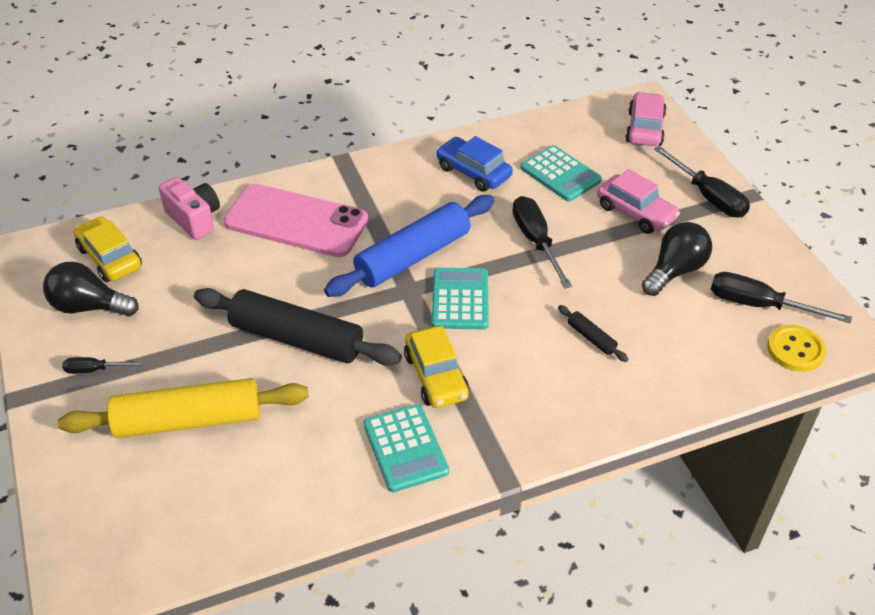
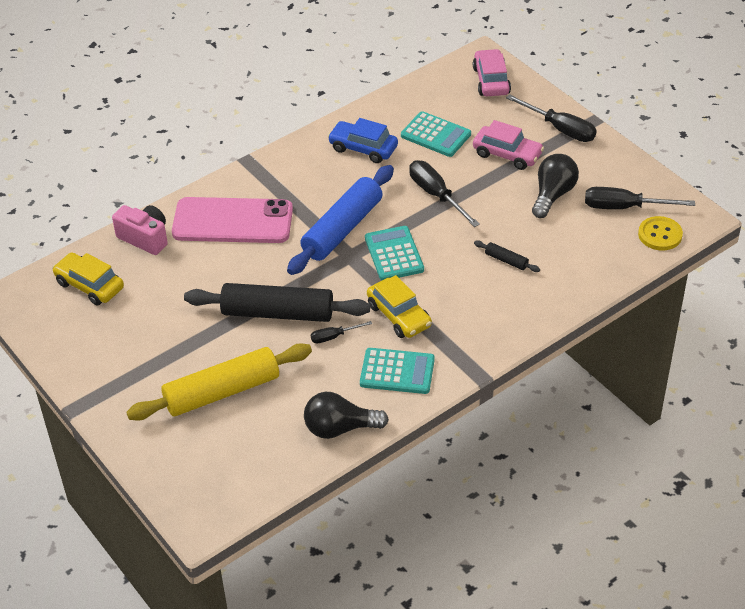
camera: 15 degrees left, 0 degrees up
black light bulb [43,262,139,317] -> black light bulb moved to [304,392,389,439]
black screwdriver [62,357,143,374] -> black screwdriver moved to [311,321,372,343]
turquoise calculator [363,404,449,492] -> turquoise calculator turned 45 degrees counterclockwise [360,348,435,394]

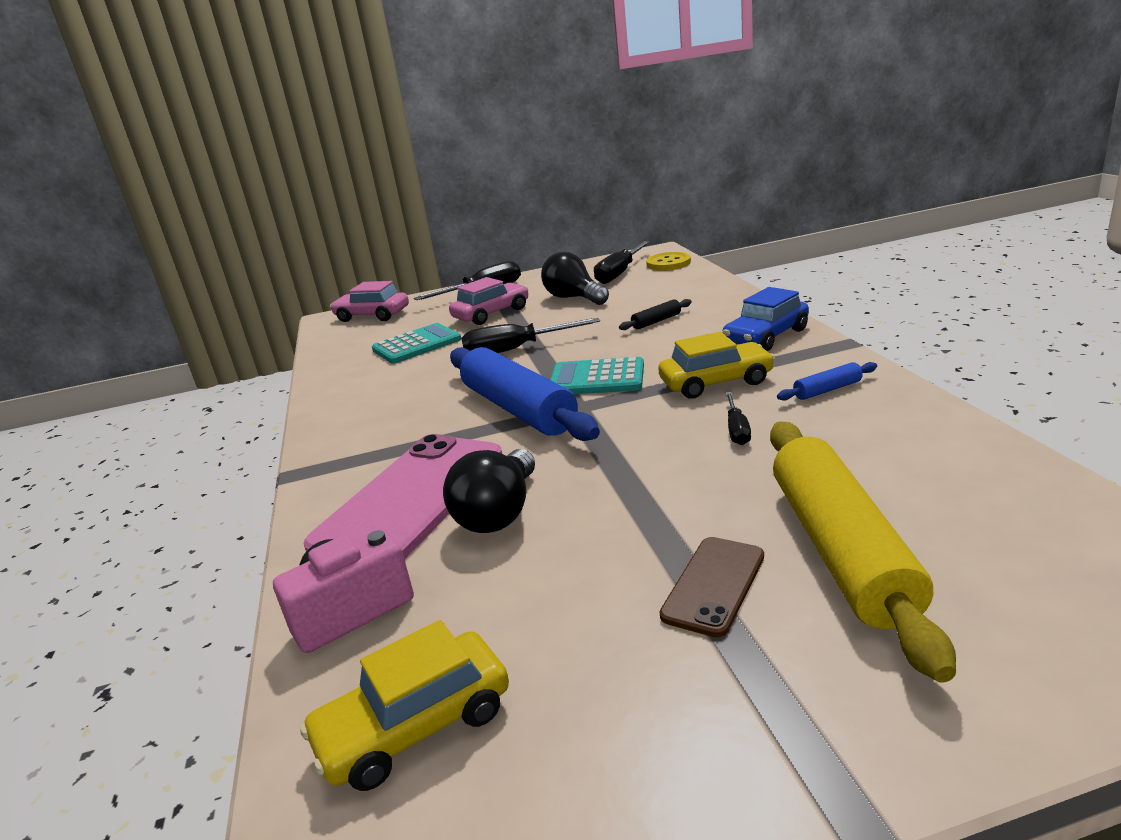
camera: 65 degrees left, 20 degrees down
black rolling pin [184,283,370,322] -> none
black light bulb [304,392,389,439] -> black light bulb moved to [443,449,535,533]
blue car [328,118,398,163] -> blue car moved to [722,287,809,351]
turquoise calculator [360,348,435,394] -> blue rolling pin [777,362,877,401]
none -> brown phone [660,537,764,637]

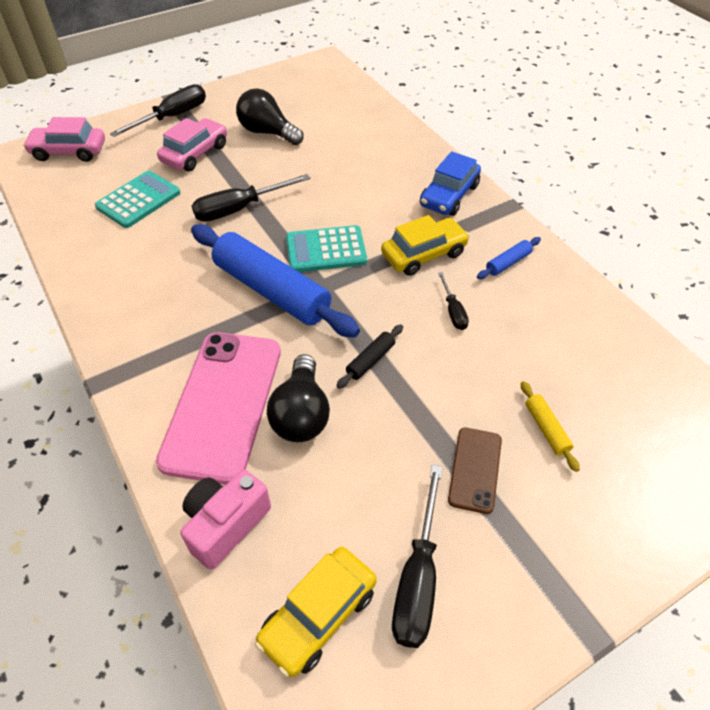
camera: 20 degrees left, 25 degrees up
black screwdriver [594,241,650,284] -> black screwdriver moved to [392,465,443,648]
black rolling pin [619,299,692,330] -> black rolling pin moved to [336,324,403,389]
yellow button [646,252,691,271] -> none
yellow rolling pin [770,422,956,683] -> yellow rolling pin [521,381,580,472], size x0.41

